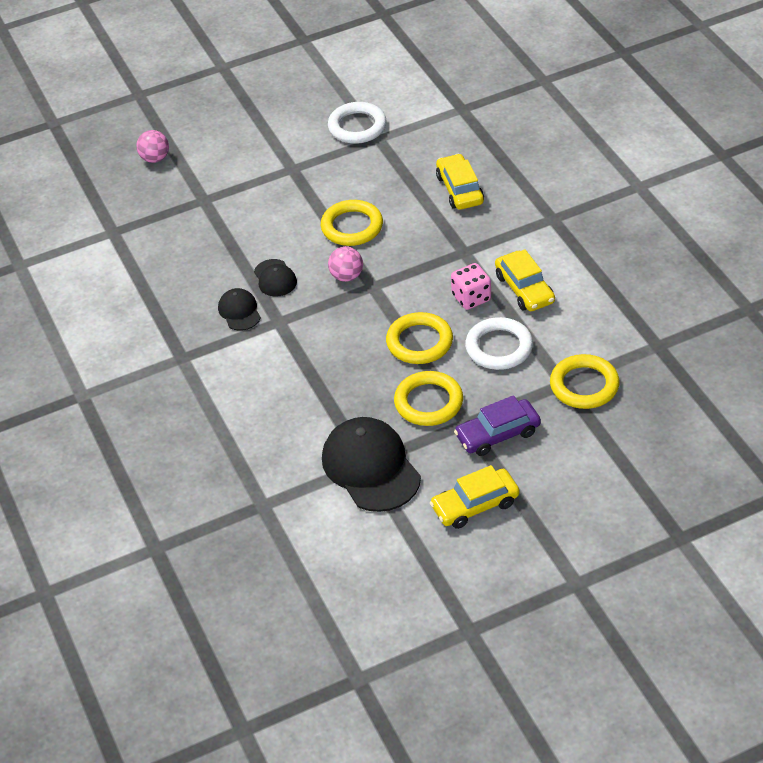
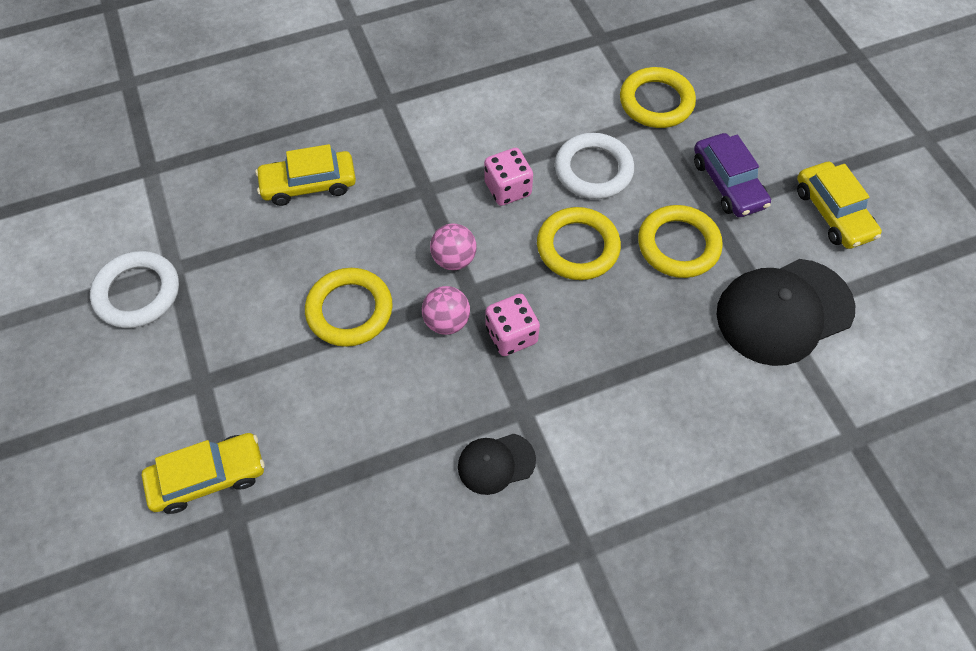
camera: 90 degrees left, 15 degrees up
pink ball [136,130,169,163] -> pink ball moved to [430,224,476,270]
black cap [254,259,297,297] -> none
yellow car [495,249,555,311] -> yellow car moved to [142,433,265,514]
none -> pink dice [485,294,540,356]

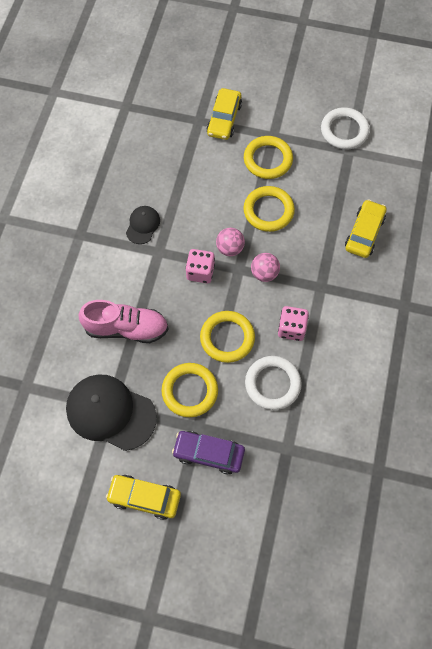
camera: 125 degrees right, 5 degrees up
yellow ring [620,67,696,128] -> yellow ring moved to [244,136,293,179]
black cap [717,259,855,366] -> black cap turned 75 degrees counterclockwise [66,374,157,451]
none -> pink shoe [79,300,169,343]

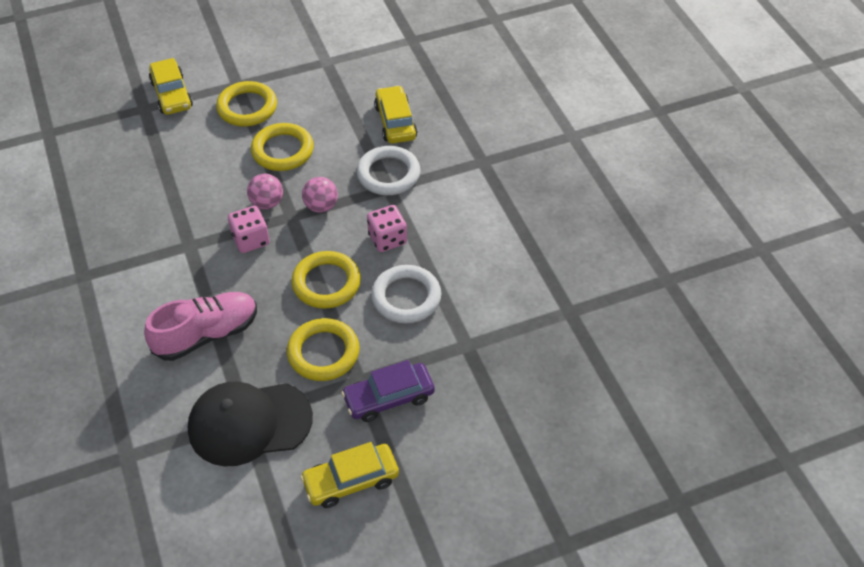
camera: 35 degrees left, 15 degrees down
black cap [126,206,160,244] -> none
white ring [321,107,370,149] -> white ring moved to [357,146,420,195]

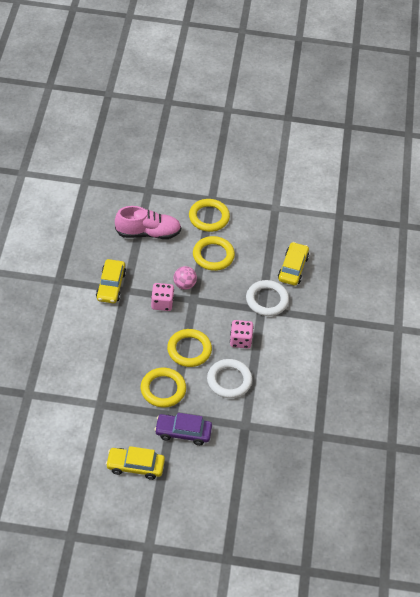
camera: 25 degrees right, 0 degrees up
pink shoe [144,292,257,361] -> pink shoe moved to [115,206,181,239]
yellow car [149,58,193,115] -> yellow car moved to [96,259,126,303]
black cap [188,382,313,467] -> none
pink ball [302,177,338,213] -> none

